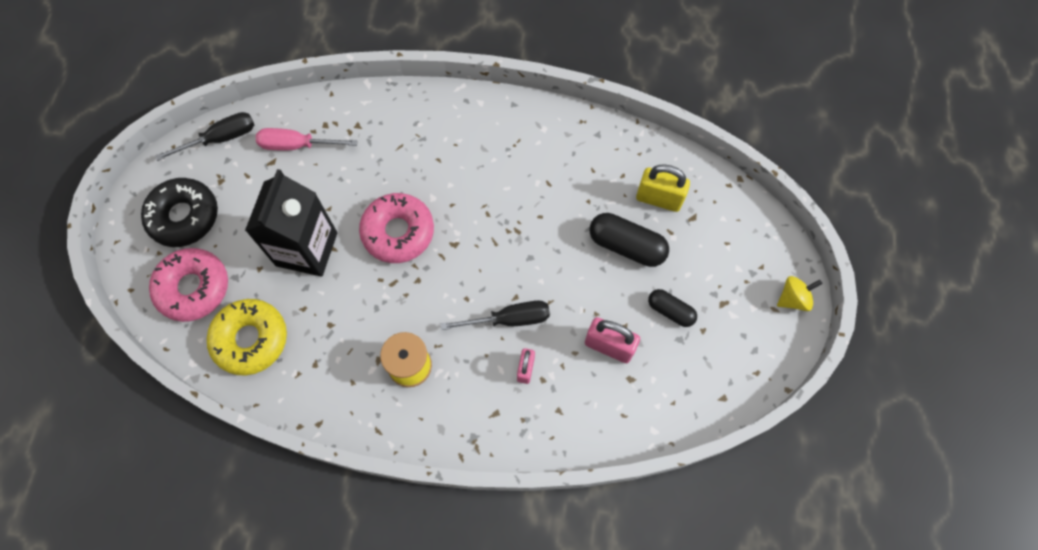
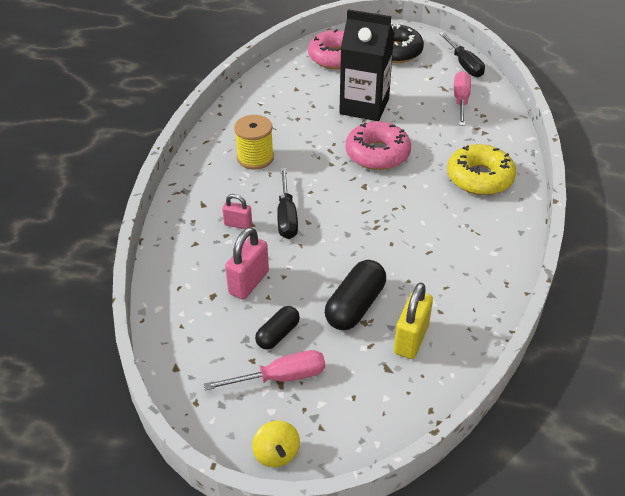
camera: 95 degrees right, 25 degrees down
yellow donut [207,299,287,375] -> yellow donut moved to [447,144,516,195]
none -> pink screwdriver [204,350,325,390]

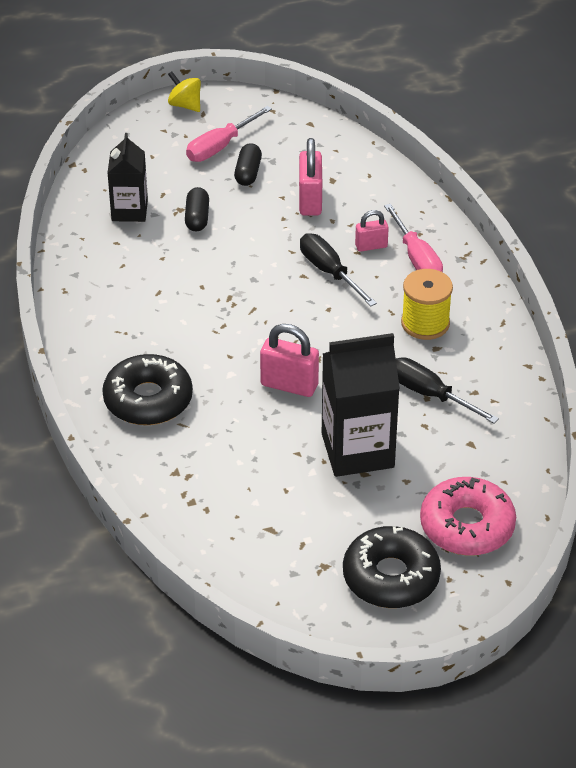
camera: 150 degrees right, 0 degrees up
black capsule [325,260,386,330] -> black capsule [185,187,209,232], size x0.62
pink donut [345,121,411,170] -> pink padlock [260,324,319,397]
yellow padlock [394,282,433,359] -> black carton [107,133,148,222]
black screwdriver [439,32,485,77] -> black screwdriver moved to [396,357,499,424]
yellow donut [447,144,516,195] -> black donut [102,354,193,425]
pink screwdriver [454,71,471,126] -> pink screwdriver moved to [384,204,443,272]

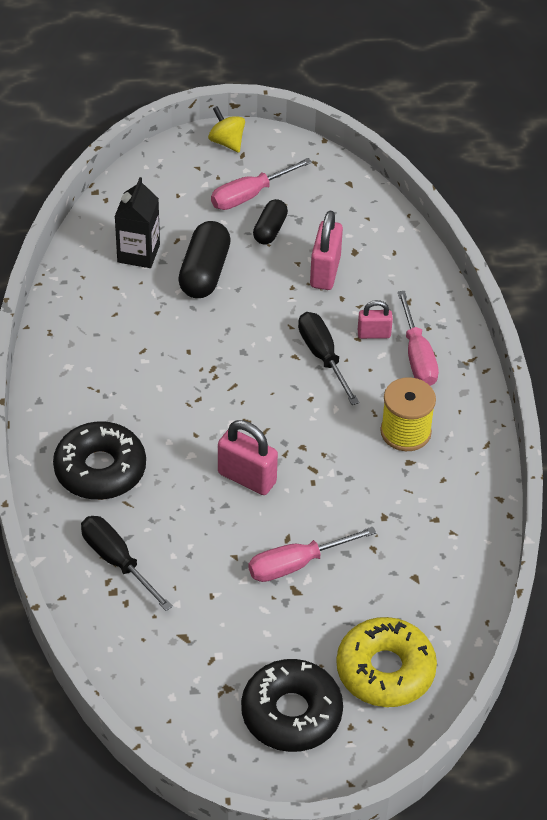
camera: 10 degrees right, 5 degrees up
black capsule [185,187,209,232] -> black capsule [178,221,231,298], size x1.63
black carton [322,333,400,477] -> pink screwdriver [248,527,376,582]
black screwdriver [396,357,499,424] -> black screwdriver moved to [81,516,173,611]
pink donut [420,477,516,556] -> yellow donut [336,617,437,707]

